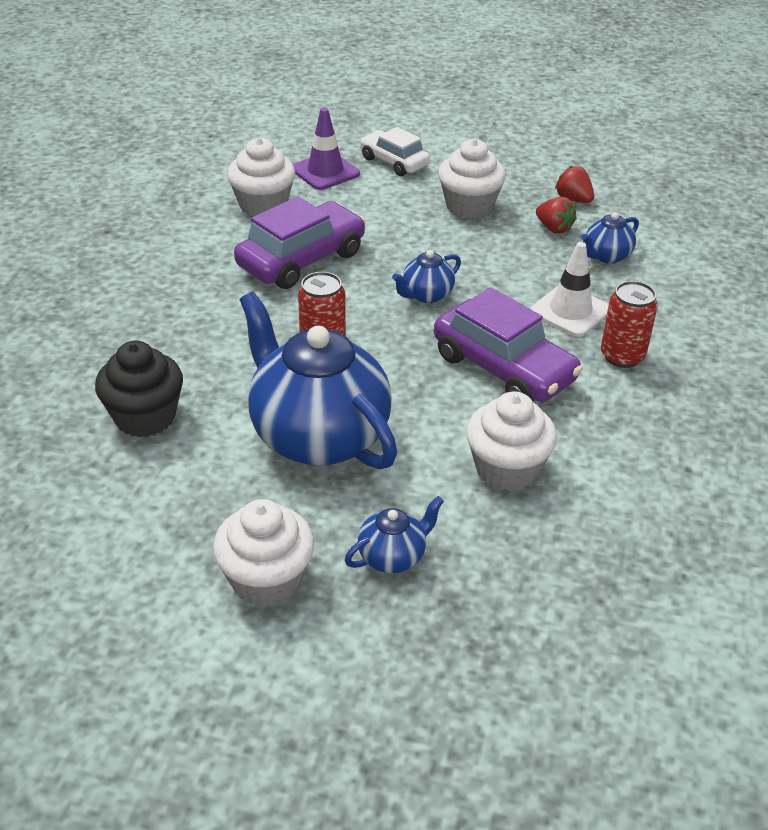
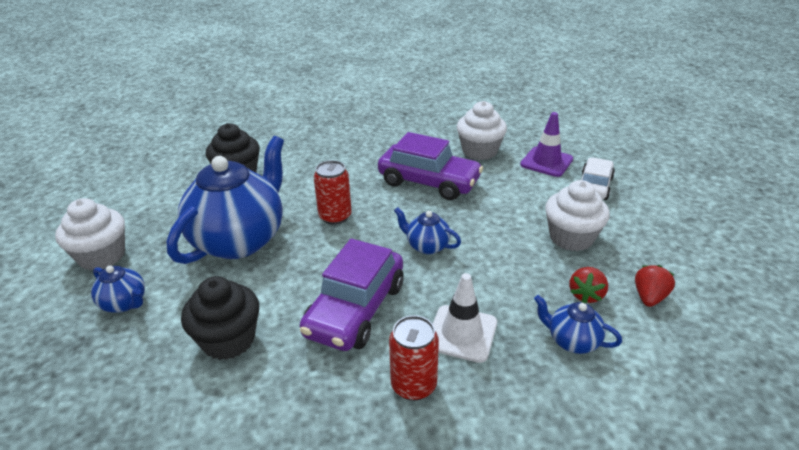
camera: 70 degrees right, 5 degrees down
white cupcake [466,391,557,491] -> black cupcake [181,276,259,360]

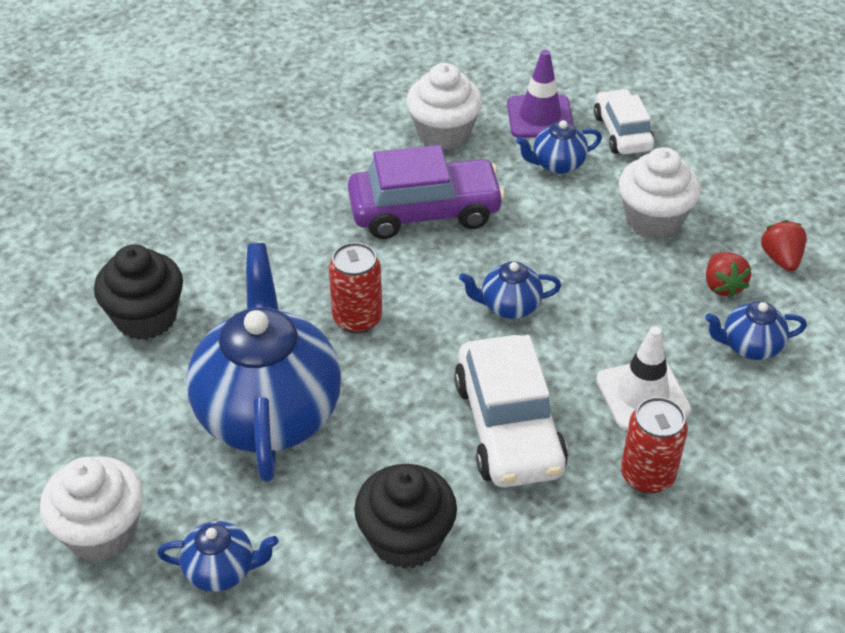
camera: 35 degrees left, 10 degrees up
purple car [300,239,404,351] -> white car [454,335,568,487]
none -> blue teapot [516,120,602,174]

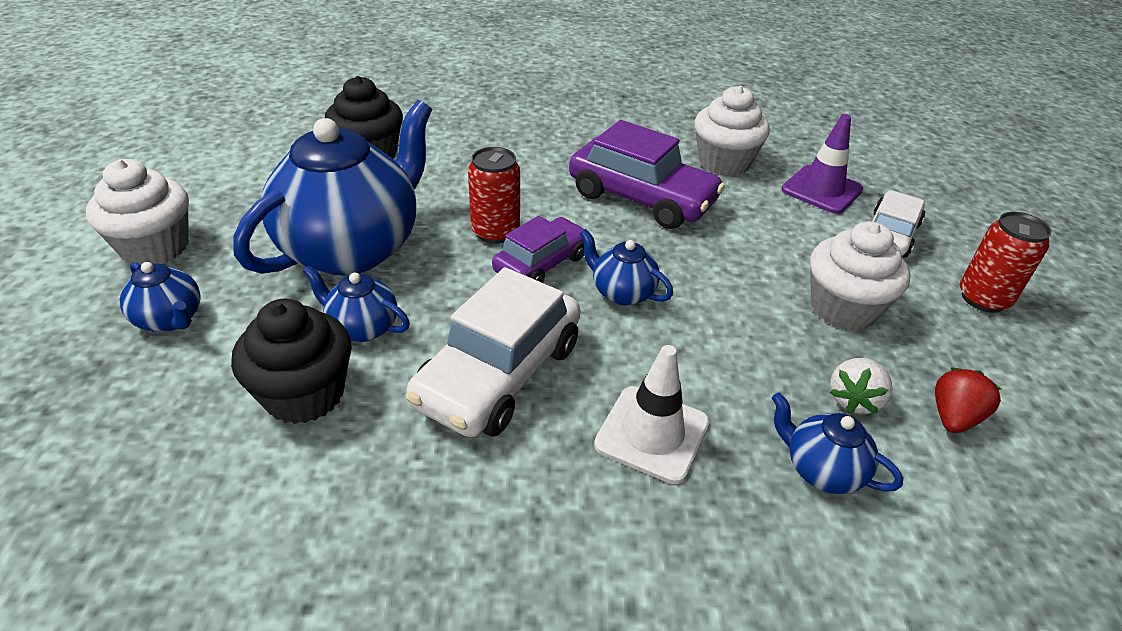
camera: 40 degrees right, 5 degrees down
blue teapot [516,120,602,174] -> blue teapot moved to [303,266,410,342]
red can [621,397,688,494] -> red can moved to [960,212,1052,313]
red strawberry [706,252,751,298] -> white strawberry [830,358,893,414]
none -> purple car [492,216,588,283]

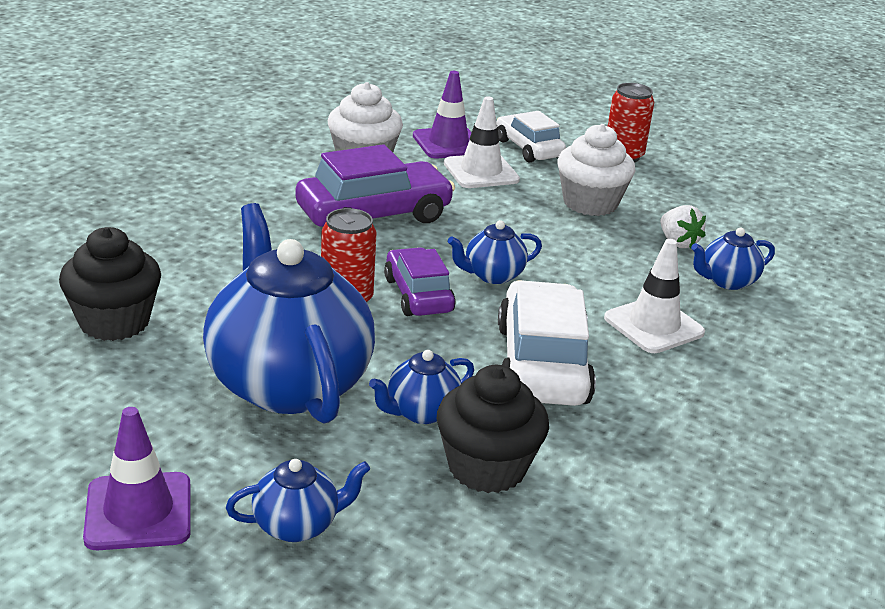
camera: 60 degrees left, 10 degrees down
white cupcake [86,159,189,265] -> purple traffic cone [83,407,191,550]
white car [406,267,580,437] -> white car turned 150 degrees counterclockwise [498,280,596,406]
red strawberry [935,367,1001,433] -> none
none -> white traffic cone [444,96,520,188]

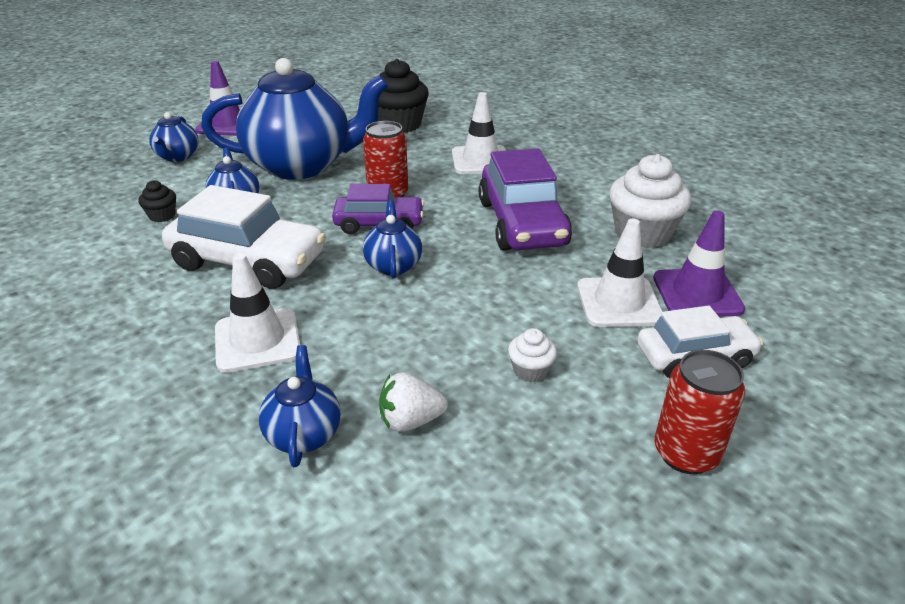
camera: 110 degrees right, 5 degrees up
black cupcake [437,365,549,493] -> black cupcake [139,180,176,222], size x0.48
white cupcake [557,124,635,216] -> white cupcake [508,328,557,382], size x0.48
none -> white traffic cone [452,92,506,174]

